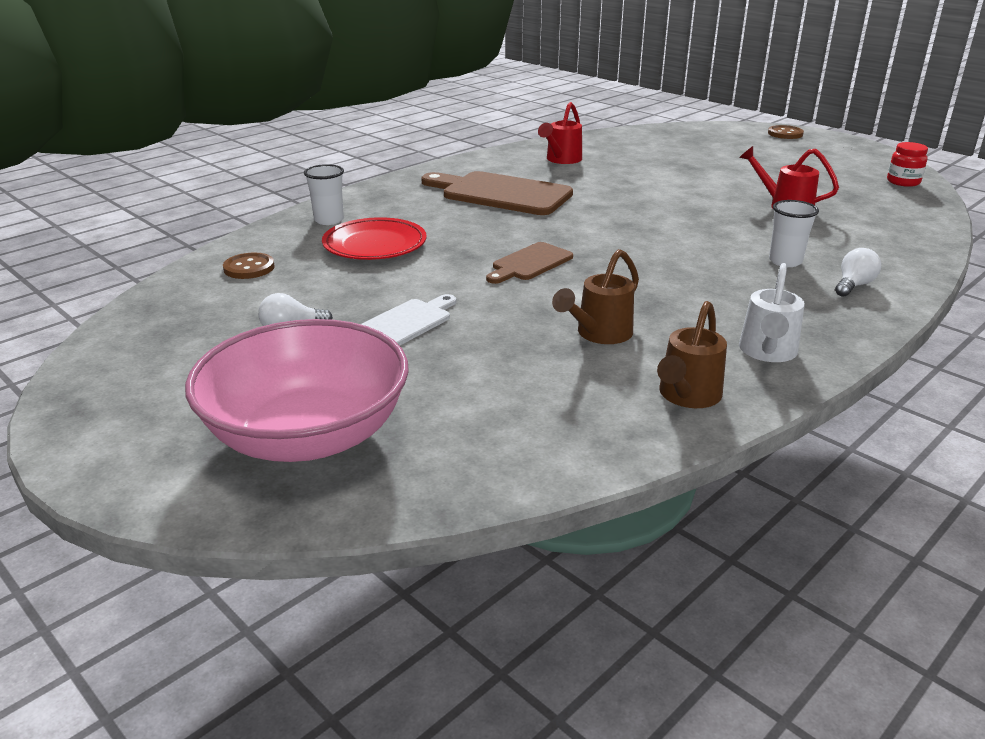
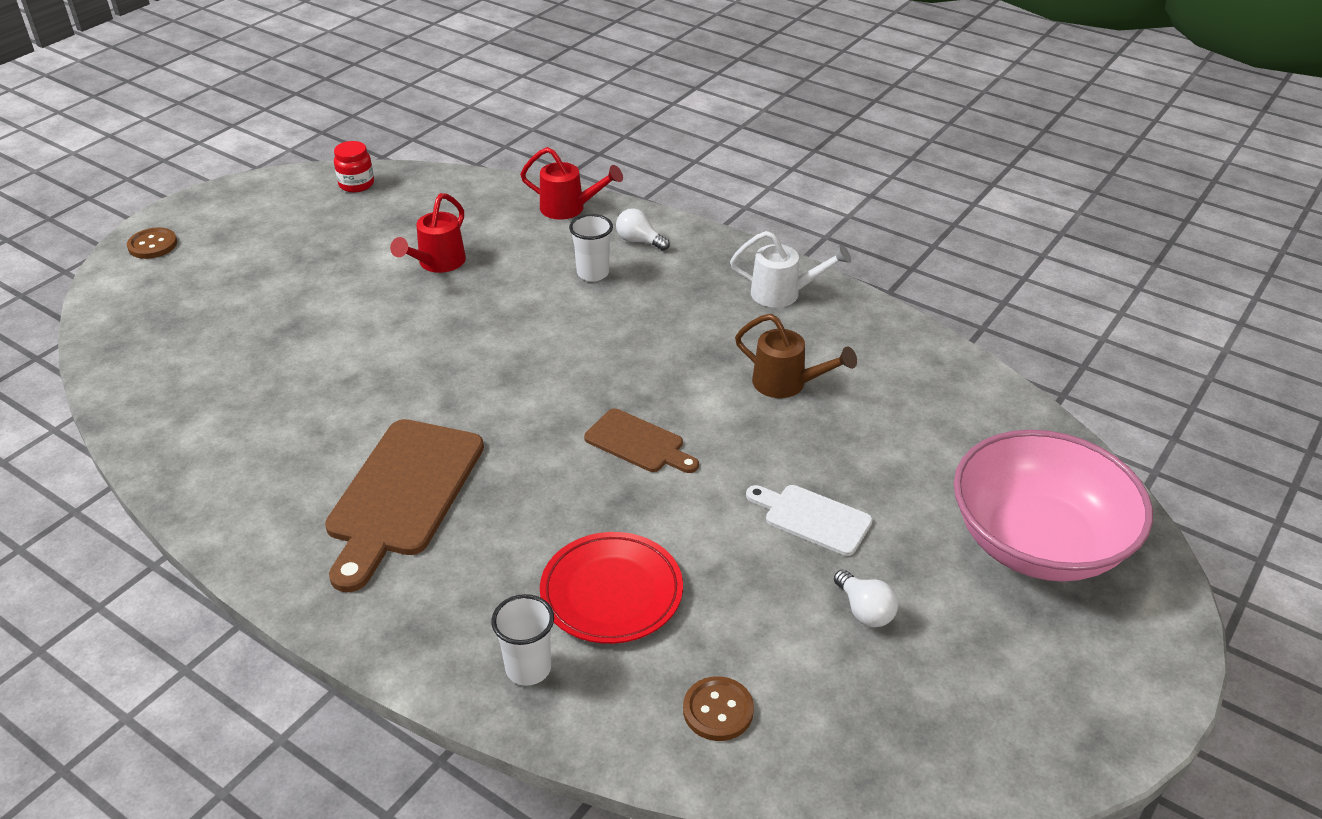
camera: 100 degrees left, 10 degrees up
red watering can [538,102,582,164] -> red watering can moved to [520,147,623,220]
brown watering can [657,301,727,408] -> none

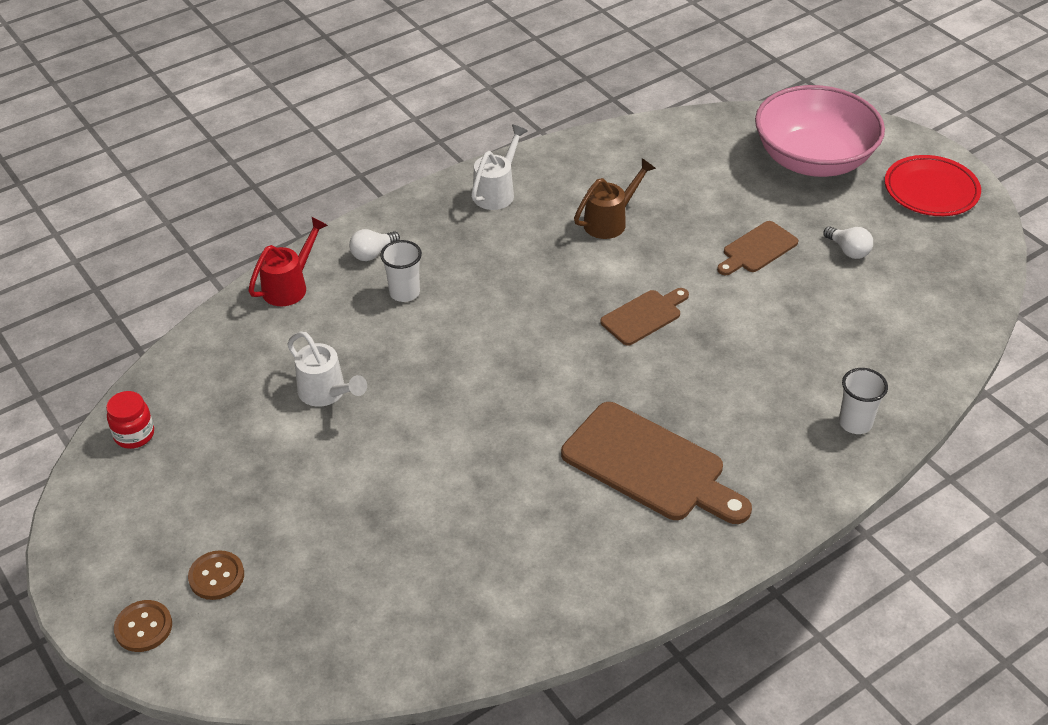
camera: 70 degrees left, 5 degrees up
red watering can [390,193,466,273] -> white watering can [287,332,367,406]
red plate [540,532,683,644] -> red plate moved to [885,155,981,216]
brown button [683,676,754,741] -> brown button moved to [188,550,244,600]
white cutting board [746,485,873,556] -> brown cutting board [717,221,798,275]
white light bulb [834,569,898,627] -> white light bulb turned 60 degrees clockwise [823,226,873,259]

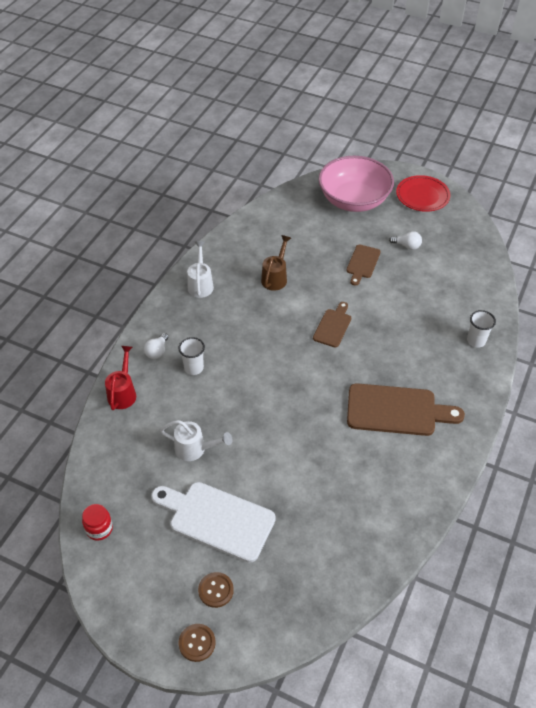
camera: 30 degrees left, 5 degrees up
none -> white cutting board [151,482,276,563]

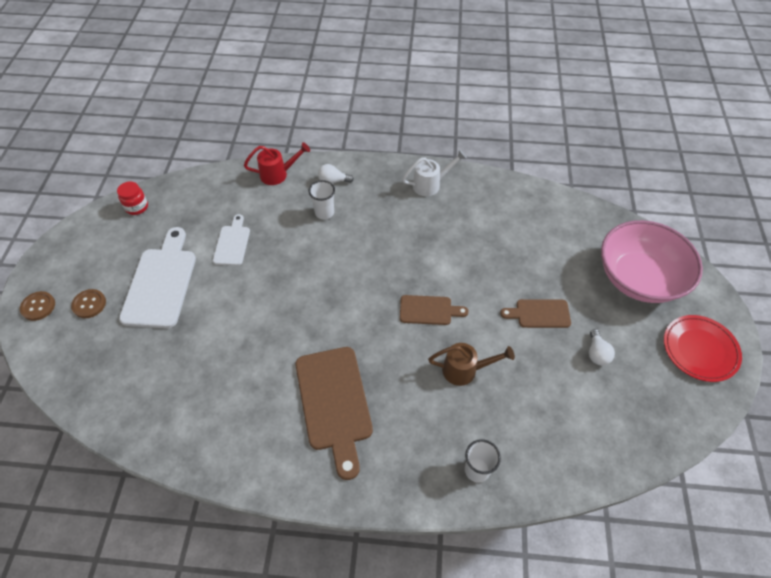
camera: 70 degrees right, 5 degrees up
white watering can [160,420,233,461] -> white cutting board [213,214,250,266]
brown watering can [261,235,291,291] -> brown watering can moved to [428,343,515,386]

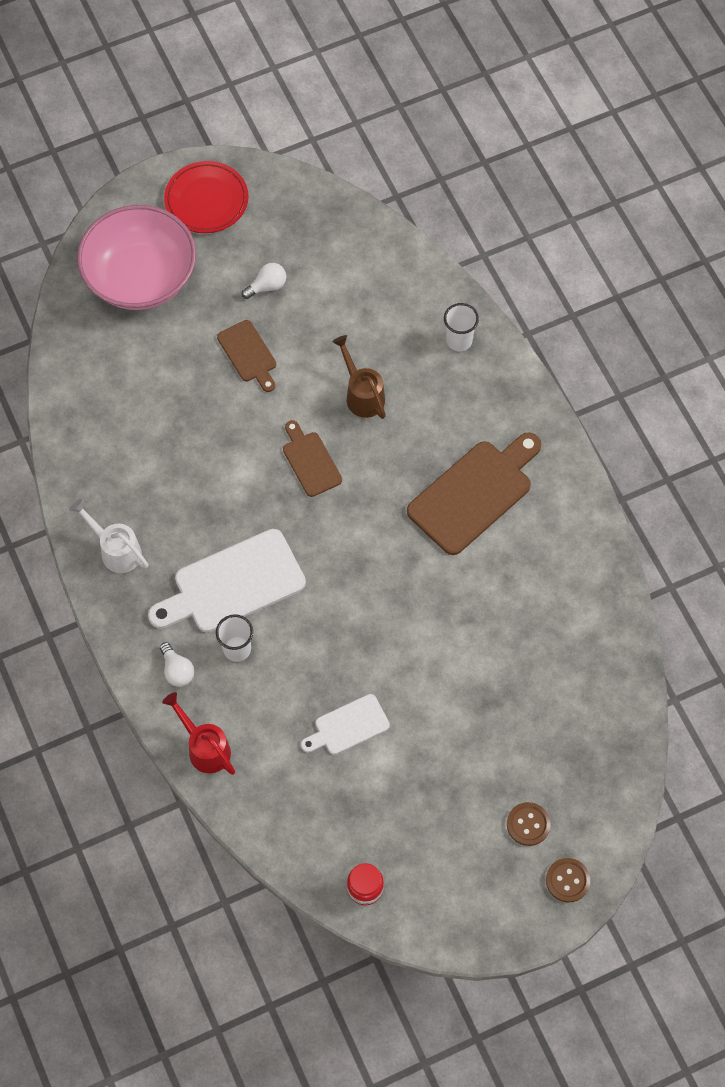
camera: 120 degrees left, 10 degrees up
white cutting board [119,227,196,328] -> white cutting board moved to [148,529,306,632]

